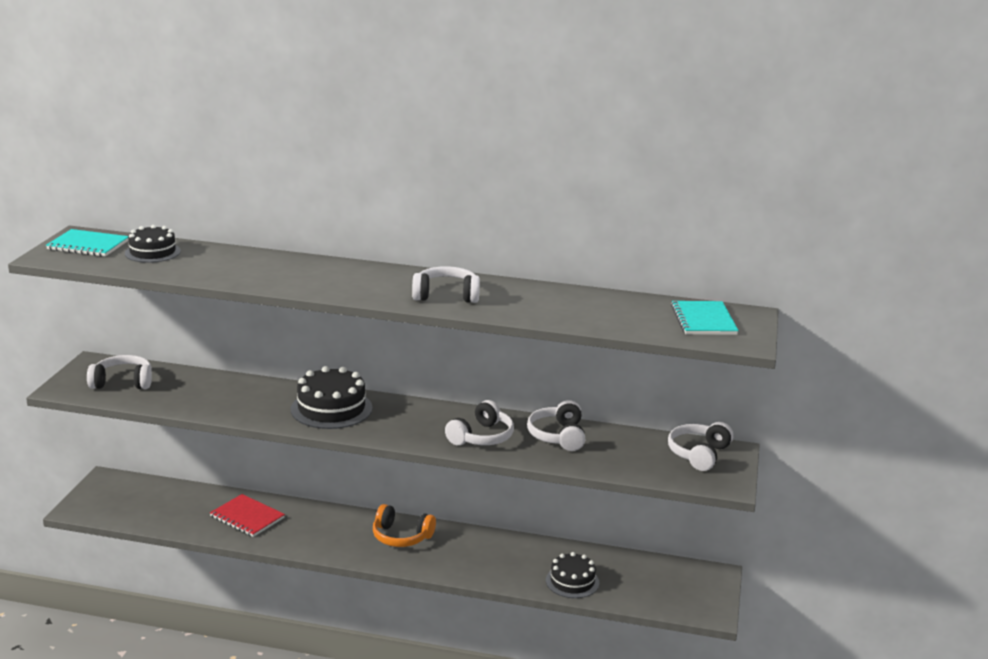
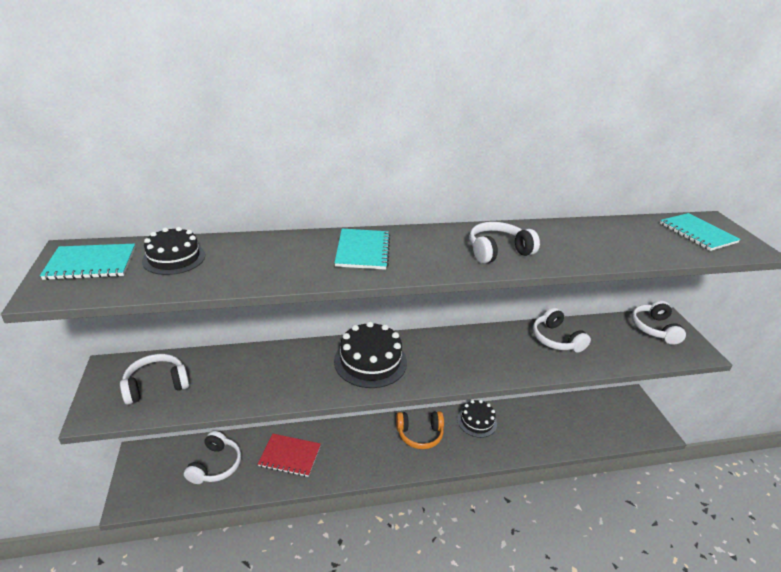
camera: 25 degrees left, 10 degrees up
white headphones [445,400,514,445] -> white headphones moved to [184,431,241,484]
black cake [546,552,599,598] -> black cake moved to [457,400,497,438]
none -> turquoise notebook [335,229,390,270]

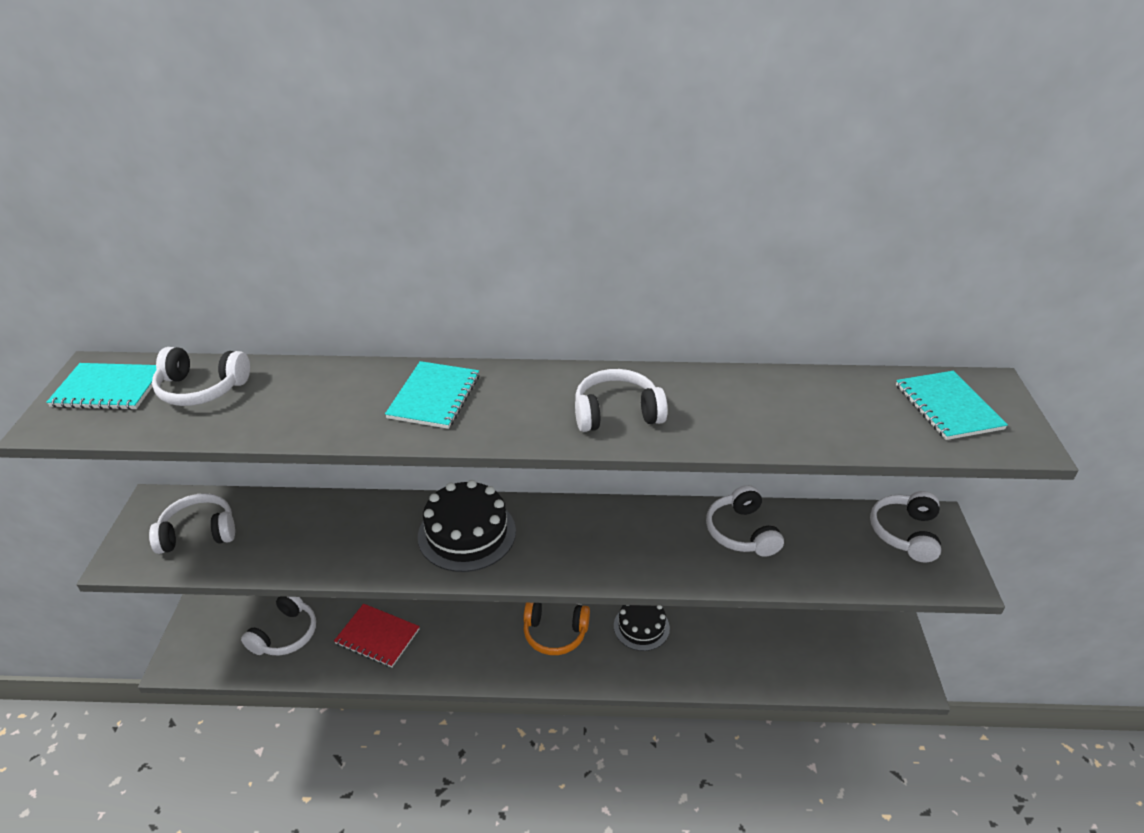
camera: 15 degrees right, 5 degrees up
black cake [142,227,205,275] -> white headphones [152,347,250,406]

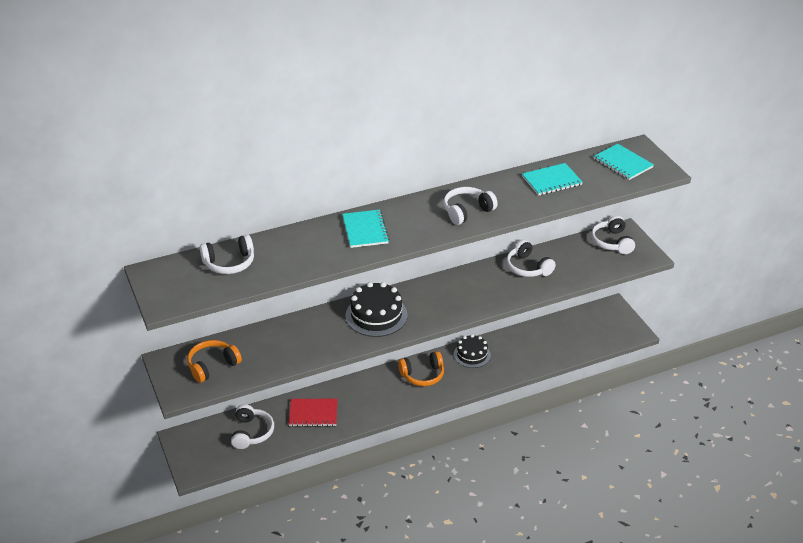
camera: 25 degrees left, 0 degrees up
turquoise notebook [46,363,157,410] -> turquoise notebook moved to [522,163,583,196]
white headphones [149,493,235,554] -> orange headphones [187,340,242,383]

